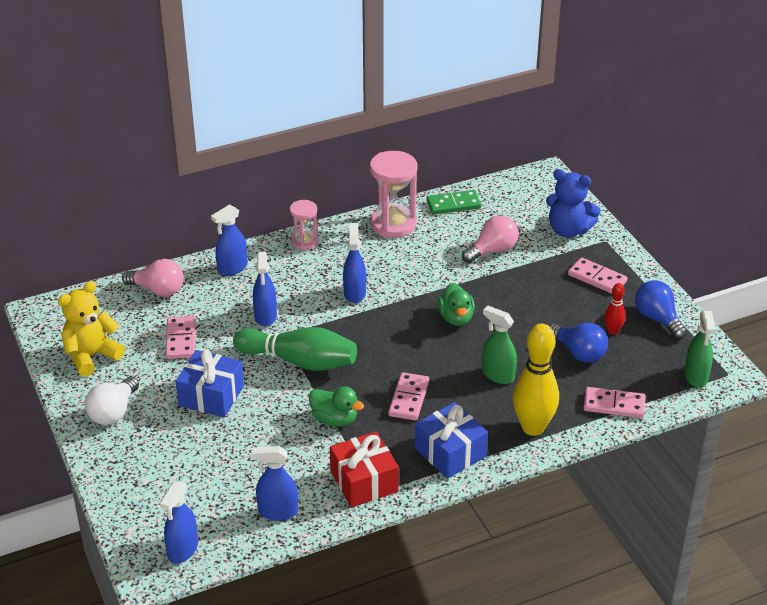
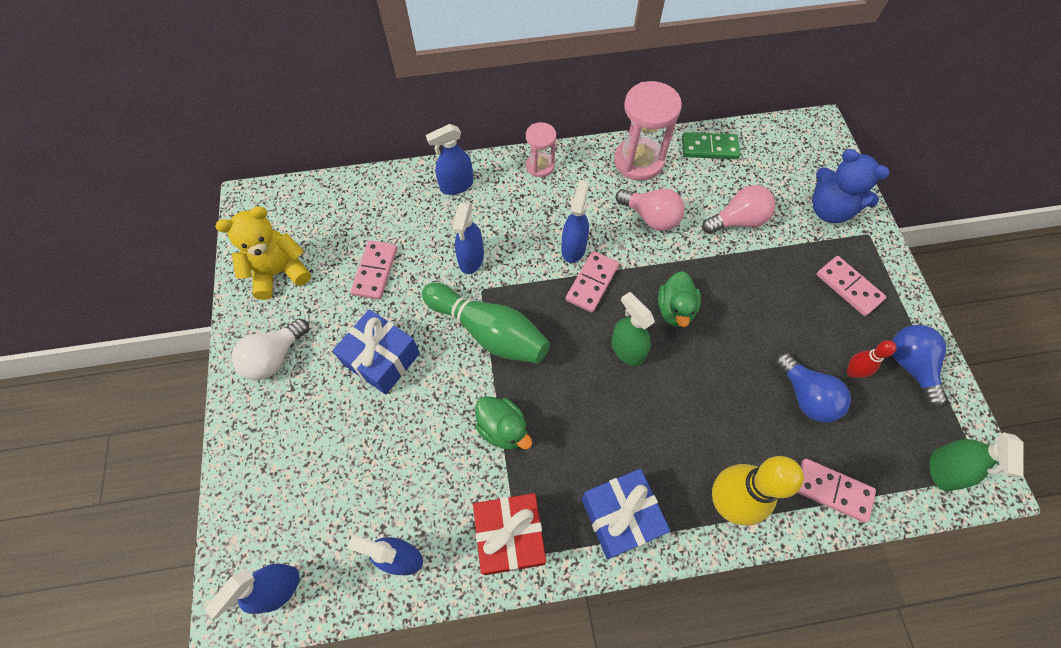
camera: 15 degrees right, 25 degrees up
pink light bulb [122,259,184,297] -> pink light bulb moved to [616,189,685,231]
pink domino [388,372,429,421] -> pink domino moved to [566,251,619,313]
green spray bottle [482,306,517,384] -> green spray bottle moved to [611,292,655,366]

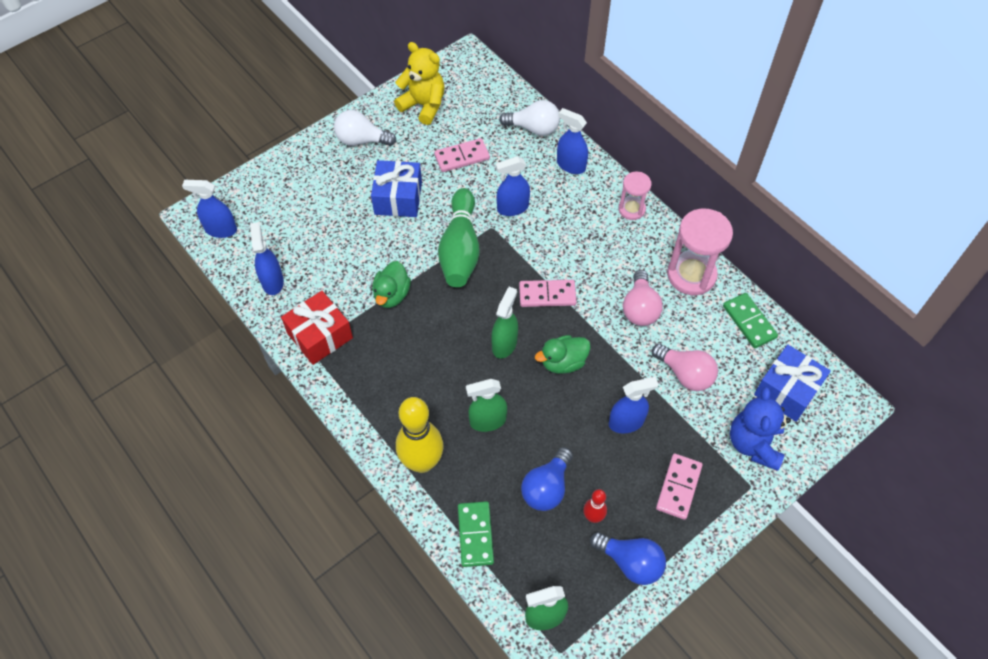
camera: 60 degrees right, 5 degrees down
blue spray bottle [561,180,589,263] -> blue spray bottle moved to [609,377,658,433]
blue gift [582,469,670,559] -> blue gift moved to [754,345,831,422]
pink domino [797,459,876,523] -> green domino [458,501,494,567]
blue light bulb [892,325,947,408] -> blue light bulb turned 75 degrees clockwise [590,532,666,585]
none -> green spray bottle [466,379,507,432]
none -> white light bulb [499,100,560,136]

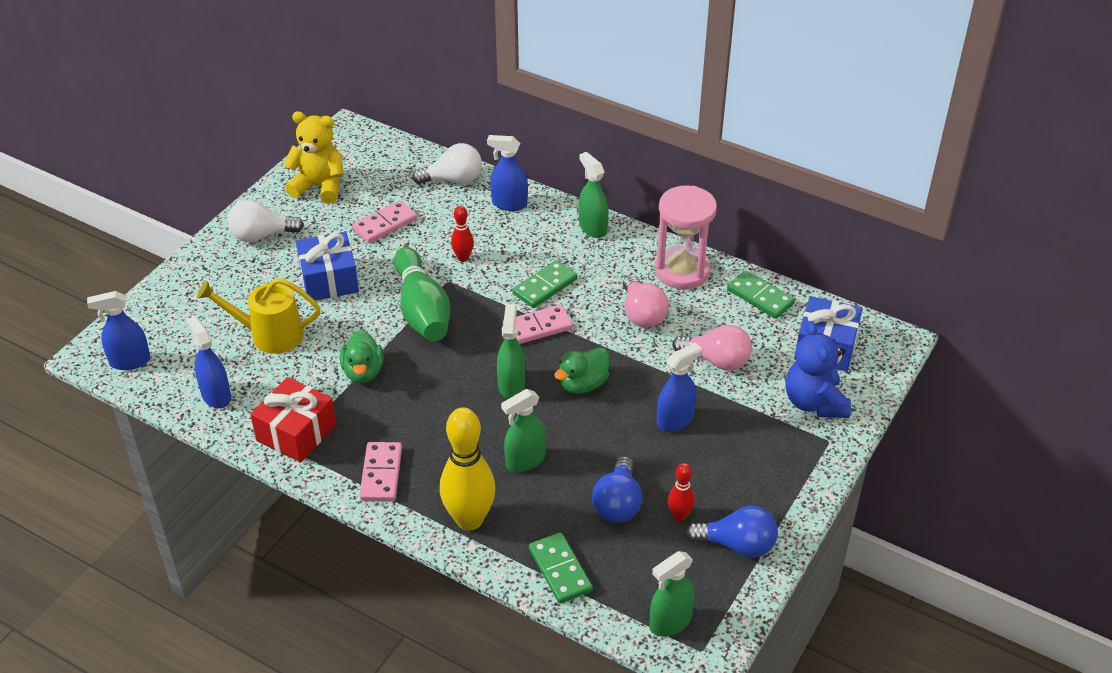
camera: 20 degrees left, 15 degrees down
blue spray bottle [495,156,530,216] -> red bowling pin [451,206,474,262]
pink hourglass [618,172,652,220] -> green spray bottle [579,152,609,238]
pink domino [656,454,703,520] -> pink domino moved to [359,442,402,501]
none -> yellow watering can [197,278,321,354]
none -> green domino [512,260,577,308]

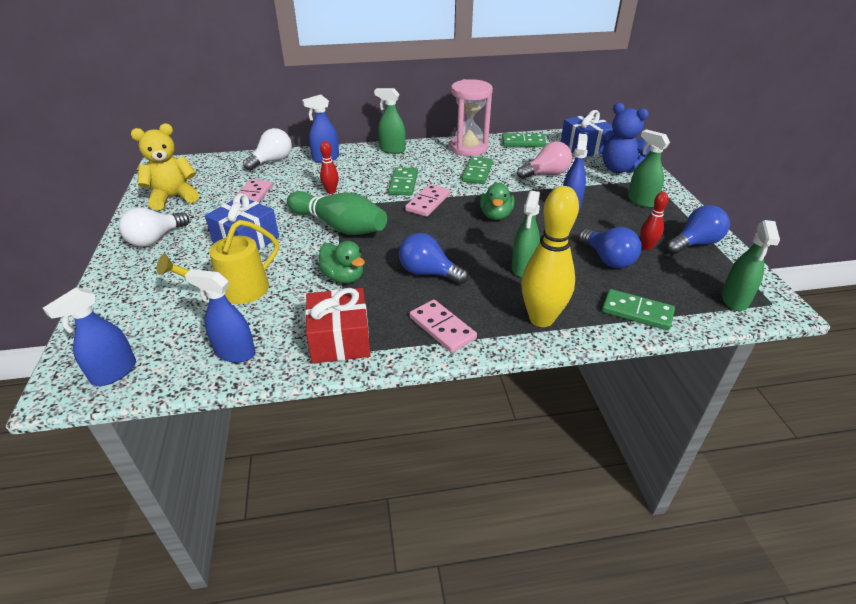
camera: 40 degrees left, 5 degrees down
green spray bottle [497,304,525,399] -> green spray bottle moved to [628,129,670,208]
pink light bulb [623,275,669,328] -> green domino [462,156,493,184]
none -> blue light bulb [399,233,468,284]

